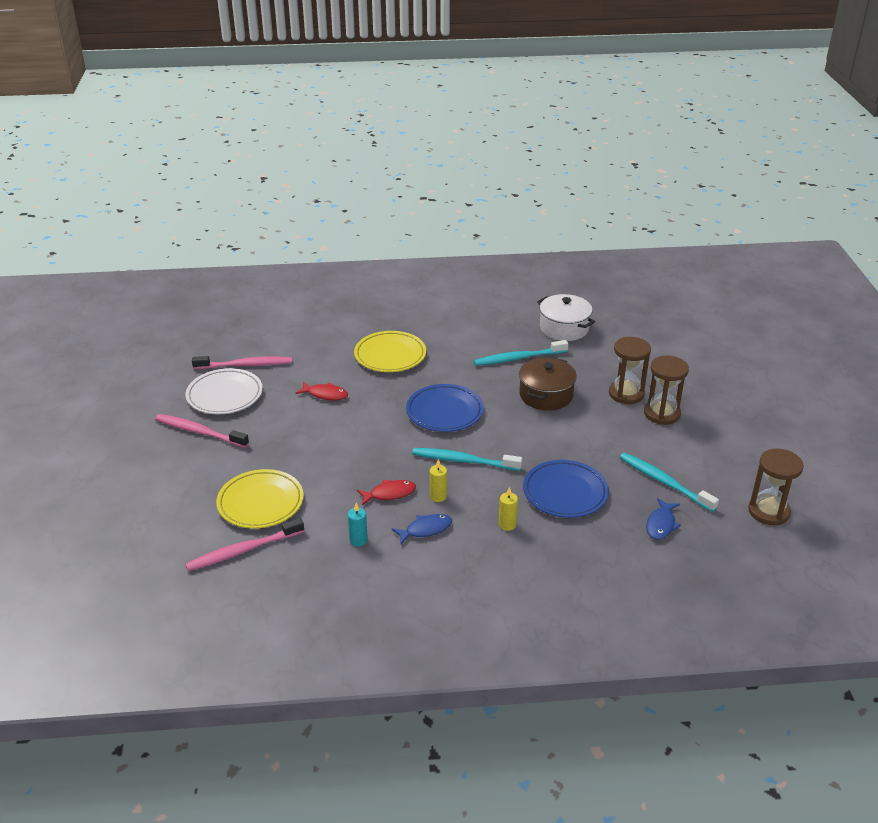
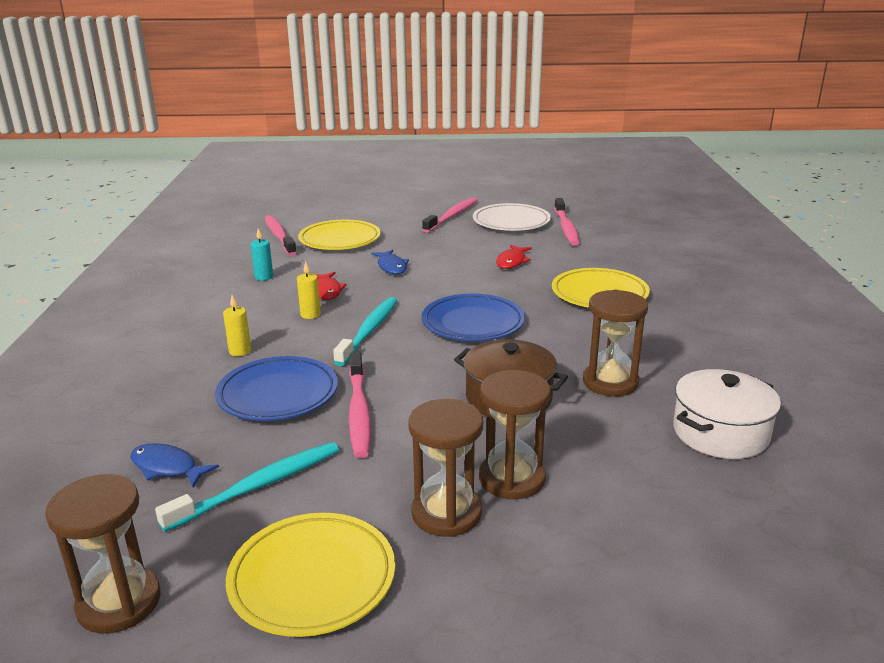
camera: 95 degrees right, 10 degrees down
blue fish [392,514,453,544] -> blue fish moved to [371,250,409,274]
turquoise toothbrush [474,340,568,366] -> brown hourglass [583,290,648,396]
none -> yellow plate [226,513,395,637]
none -> pink toothbrush [349,352,371,458]

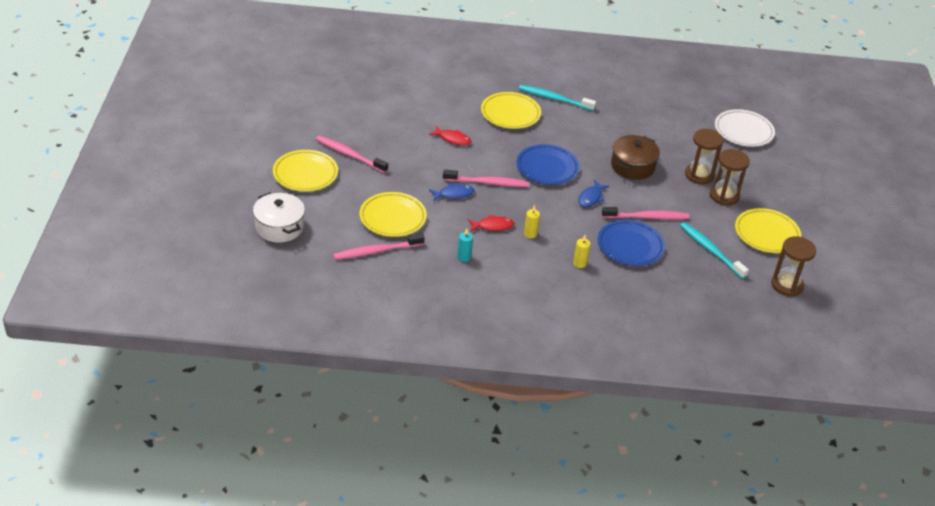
camera: 90 degrees left, 15 degrees up
blue fish [130,443,219,488] -> blue fish moved to [578,180,609,207]
turquoise toothbrush [333,297,398,366] -> turquoise toothbrush moved to [519,85,596,111]
white plate [473,203,551,231] -> white plate moved to [715,109,775,147]
pink toothbrush [554,198,580,246] -> pink toothbrush moved to [443,170,529,187]
brown hourglass [583,290,648,396] -> none
white pot [673,369,781,459] -> white pot moved to [253,192,305,243]
none -> yellow plate [273,150,338,192]

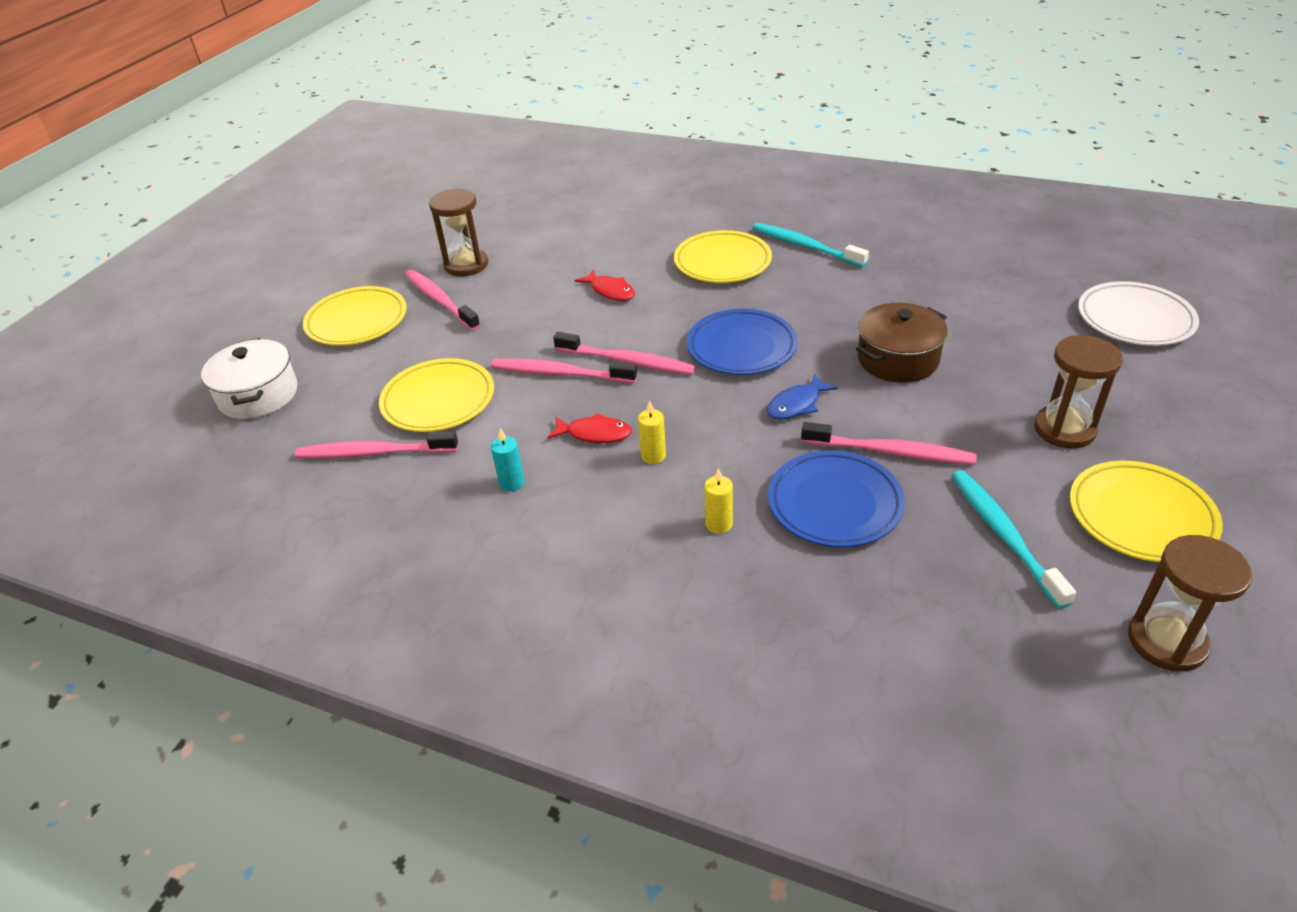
camera: 25 degrees right, 0 degrees up
blue fish [429,183,474,201] -> pink toothbrush [491,358,637,383]
brown hourglass [685,129,724,184] -> brown hourglass moved to [429,188,488,277]

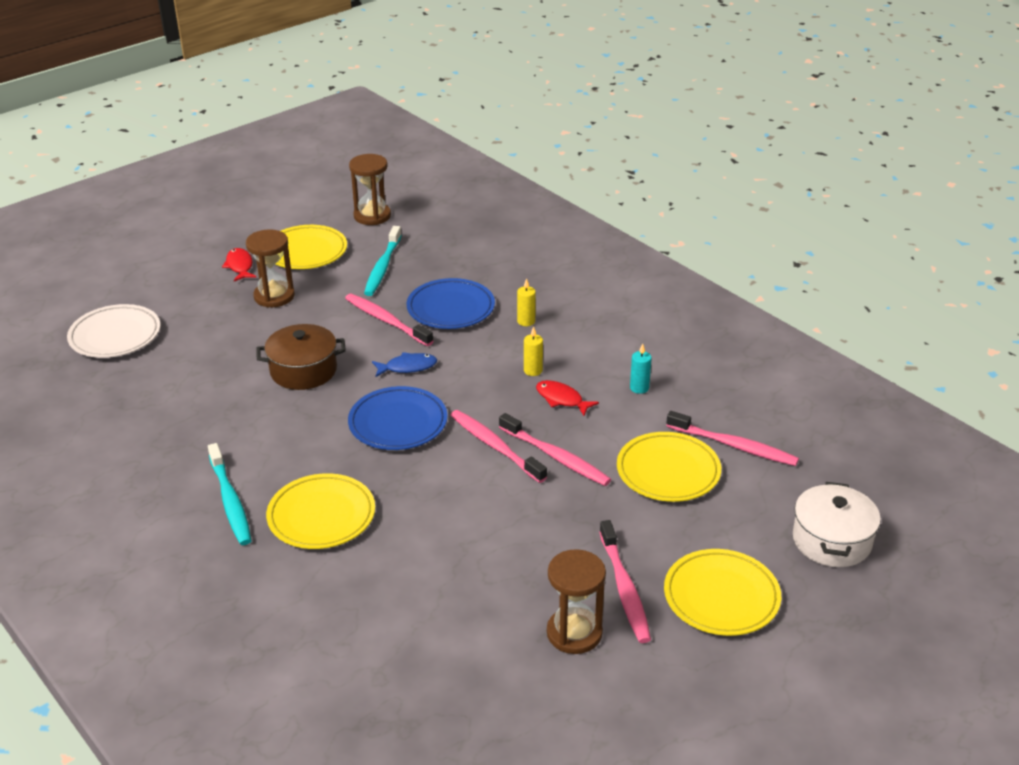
camera: 155 degrees left, 5 degrees down
red fish [575,269,635,301] -> red fish moved to [222,248,257,281]

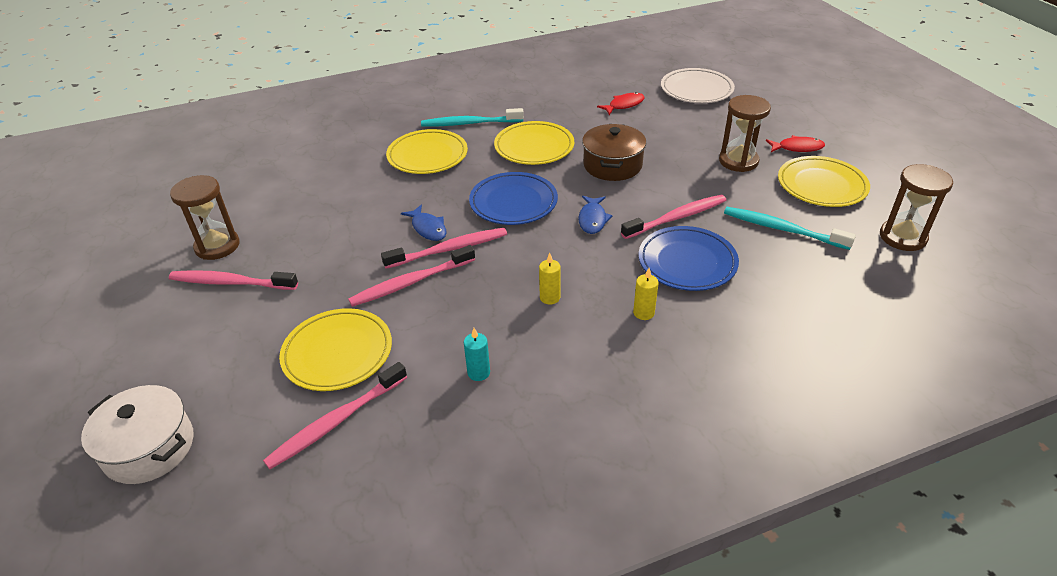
camera: 110 degrees right, 5 degrees up
red fish [536,380,599,416] -> red fish moved to [597,92,645,115]
yellow plate [664,549,781,636] -> yellow plate moved to [494,121,574,165]
none -> blue fish [401,205,447,241]

